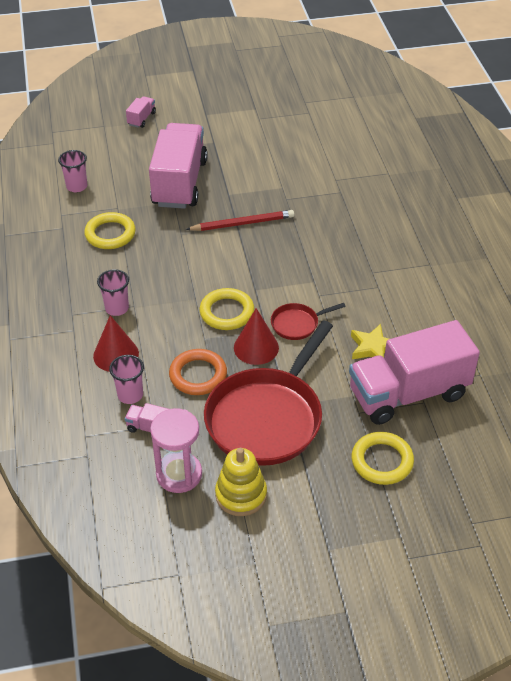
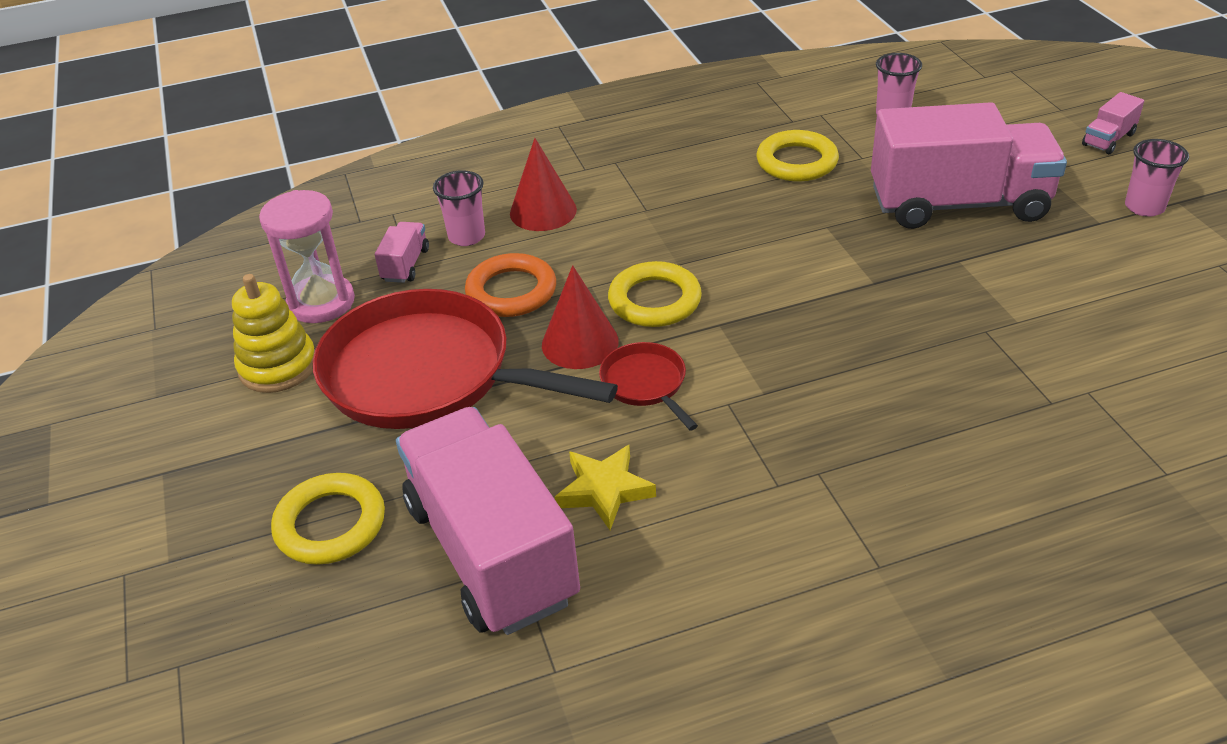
camera: 85 degrees right, 5 degrees down
pink cup [97,269,129,316] -> pink cup moved to [1125,139,1189,217]
pink truck [126,96,156,128] -> pink truck turned 120 degrees clockwise [1082,92,1144,154]
red pencil [185,210,294,231] -> none

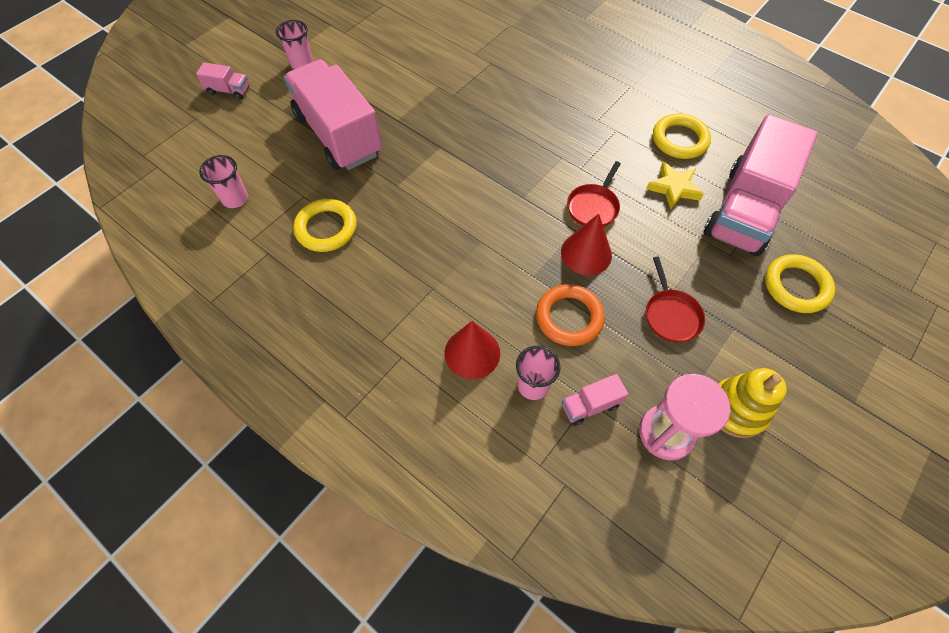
camera: 125 degrees left, 20 degrees up
red pan [313,289,618,429] -> red pan [646,257,705,343], size x0.44
yellow ring [608,261,702,327] -> yellow ring moved to [653,114,711,159]

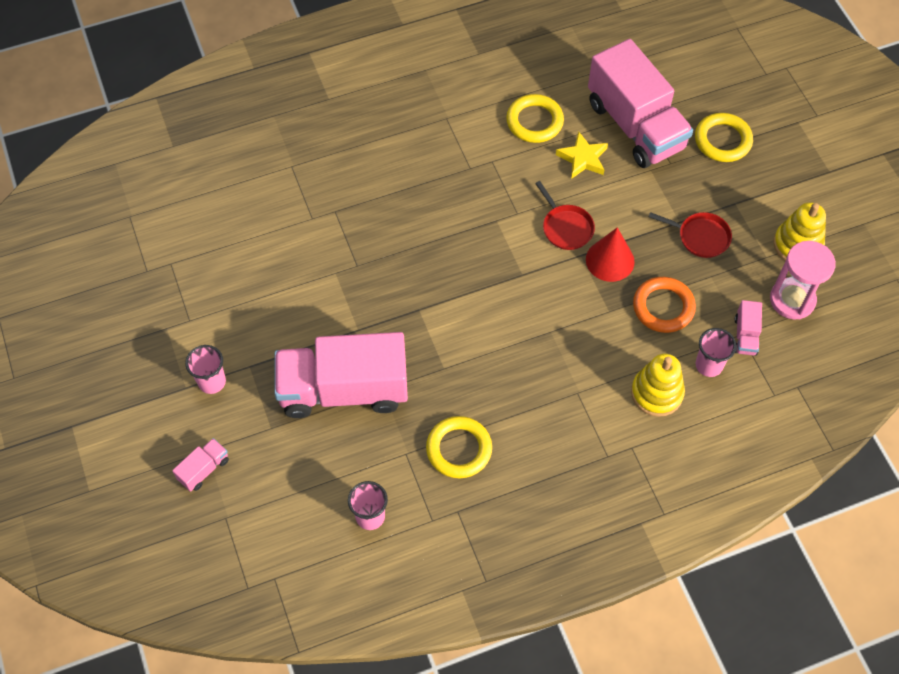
camera: 60 degrees left, 0 degrees up
red cone [444,321,500,379] -> yellow stacking toy [631,354,685,417]

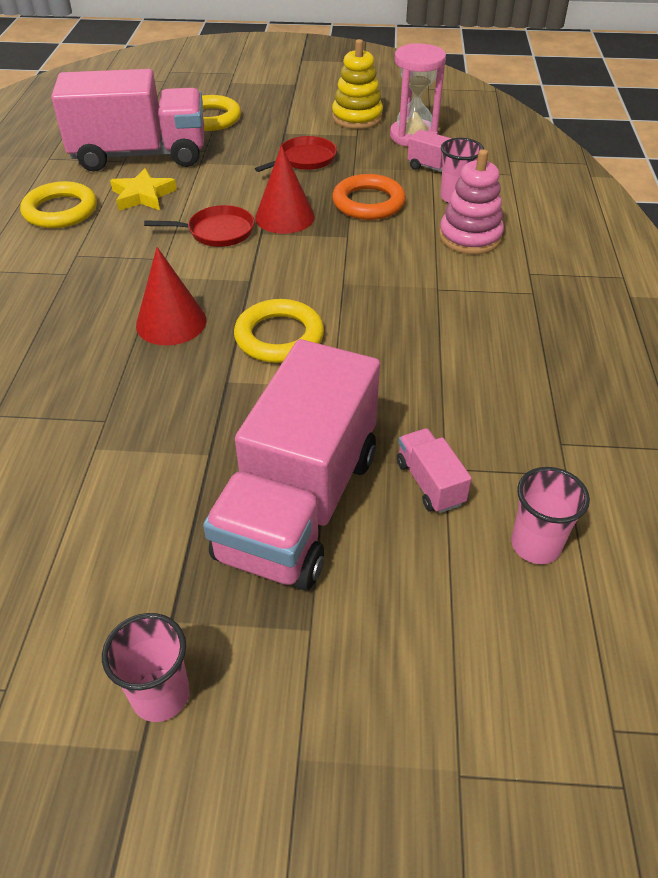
camera: 65 degrees left, 15 degrees down
pink truck [172,438,229,492] -> pink truck moved to [397,428,472,513]
yellow ring [426,416,492,478] -> yellow ring moved to [234,299,324,363]
yellow stacking toy [631,354,685,417] -> pink stacking toy [439,149,504,254]
none -> red cone [136,247,206,346]

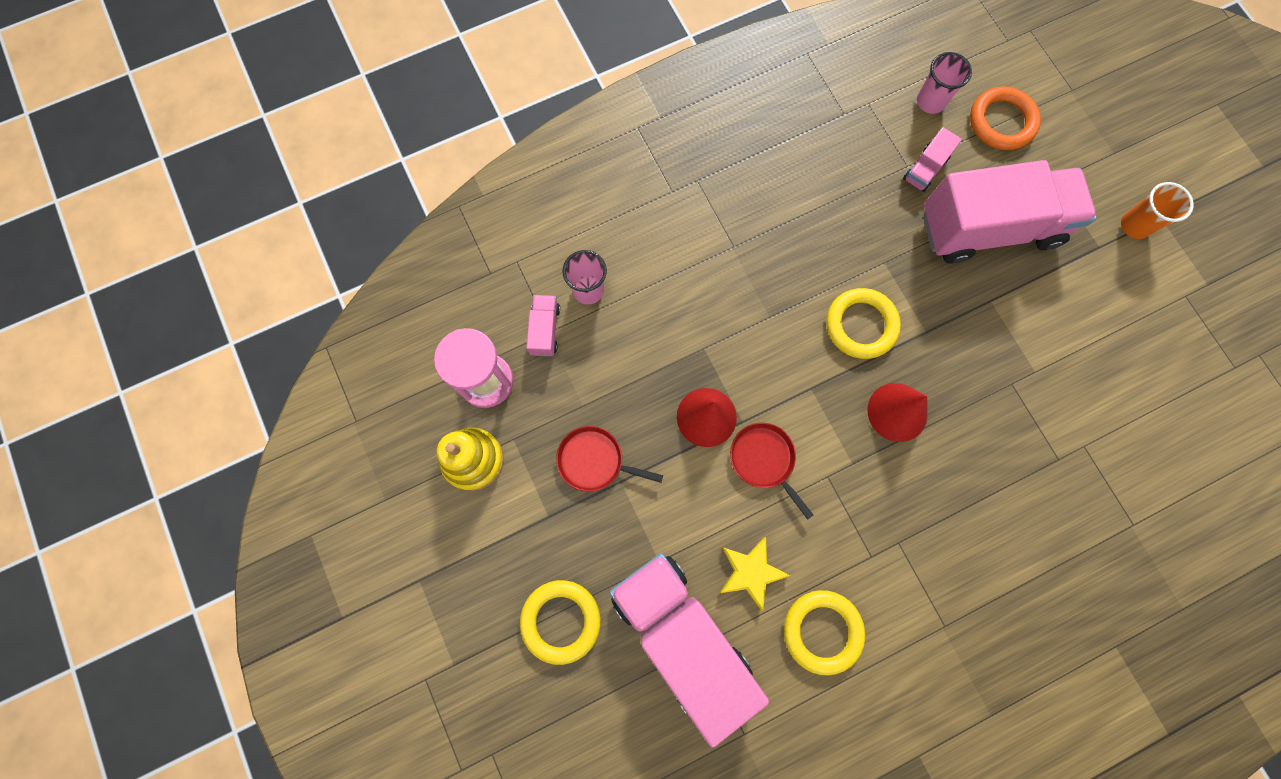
camera: 120 degrees left, 30 degrees up
pink cup [102,613,190,722] -> orange cup [1121,182,1194,239]
orange ring [332,174,406,220] -> orange ring moved to [970,86,1041,150]
pink stacking toy [439,149,504,254] -> none

